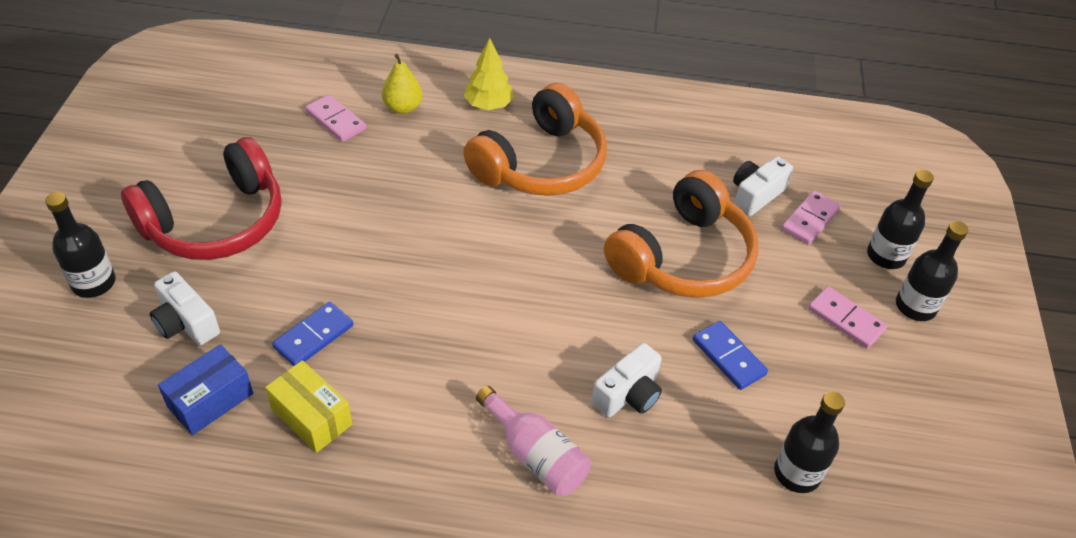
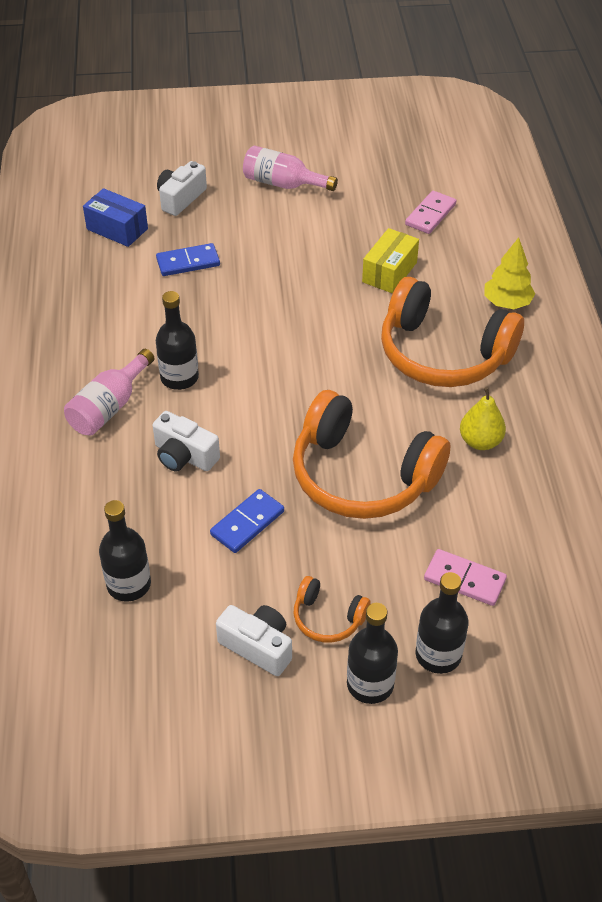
camera: 80 degrees right, 0 degrees up
black bottle [45,192,116,298] -> black bottle moved to [156,291,199,390]
red headphones [121,137,282,260] -> pink bottle [243,146,338,191]
yellow box [265,360,352,453] -> yellow box moved to [362,228,419,293]
blue domino [272,302,353,366] -> blue domino turned 45 degrees counterclockwise [156,243,220,276]
yellow pear [382,54,422,114] -> yellow pear moved to [460,387,506,450]
white camera [733,157,793,216] -> white camera moved to [216,605,292,676]
pink domino [808,286,887,349] -> orange headphones [294,576,371,643]

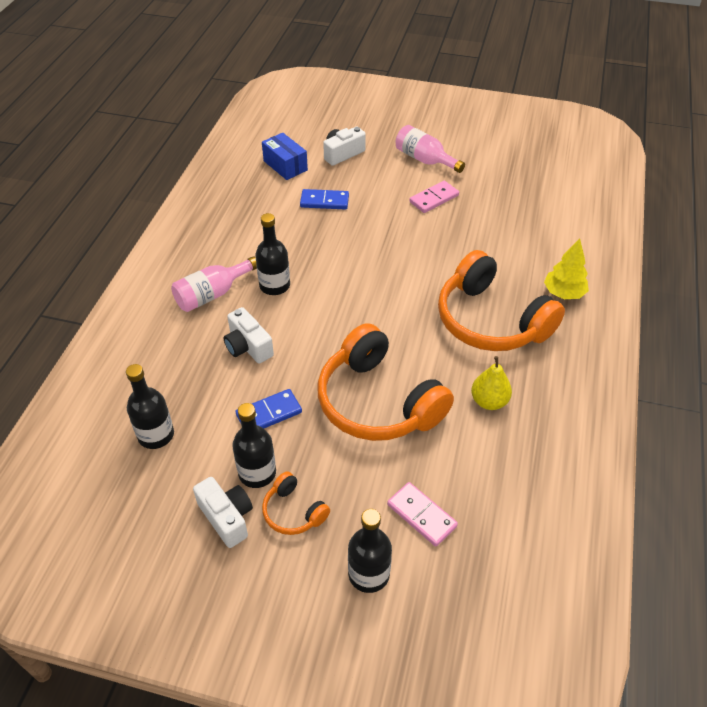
camera: 20 degrees right, 0 degrees up
black bottle [347,603,398,704] -> black bottle moved to [232,403,276,488]
yellow box [362,228,419,293] -> none
pink domino [405,191,456,234] -> pink domino moved to [409,181,459,213]

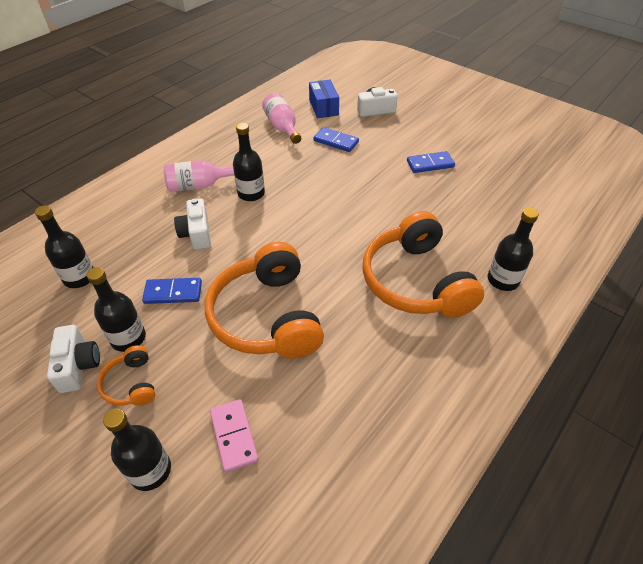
camera: 25 degrees right, 0 degrees up
pink bottle [395,125,465,173] -> pink bottle moved to [262,93,301,144]
pink domino [409,181,459,213] -> blue domino [407,151,455,173]
yellow pear [471,356,512,410] -> none
yellow tree [544,239,589,299] -> black bottle [488,208,539,291]

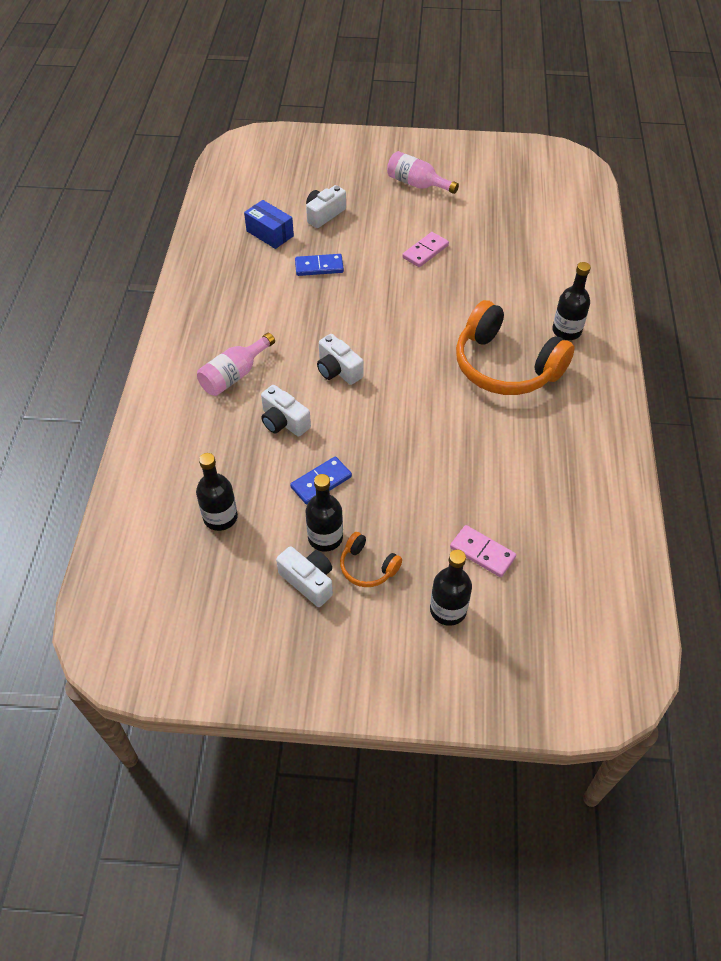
camera: 35 degrees left, 5 degrees up
orange headphones [205,242,324,359] -> none
black bottle [233,123,265,201] -> none
pink bottle [262,93,301,144] -> pink bottle moved to [387,151,459,194]
blue domino [407,151,455,173] -> pink domino [402,232,449,267]
none -> white camera [317,334,363,385]

